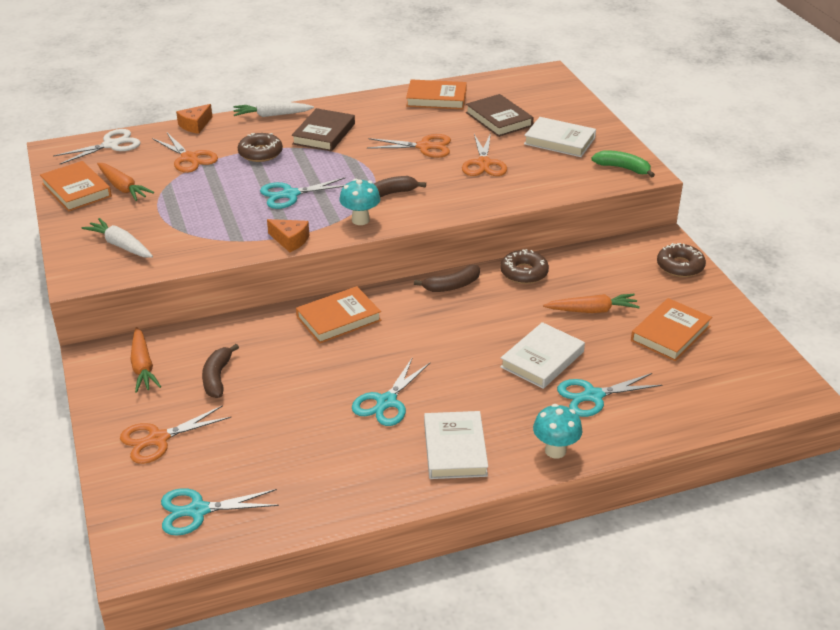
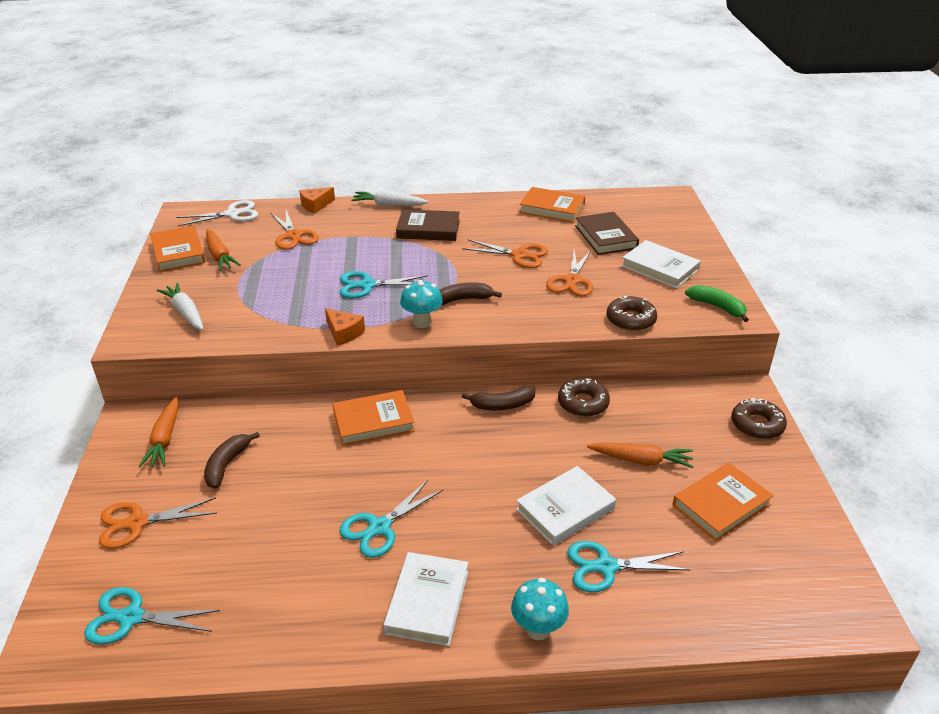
camera: 15 degrees right, 0 degrees up
brown donut [238,133,283,162] -> brown donut moved to [606,296,657,331]
brown book [292,108,355,151] -> brown book turned 60 degrees clockwise [396,209,460,241]

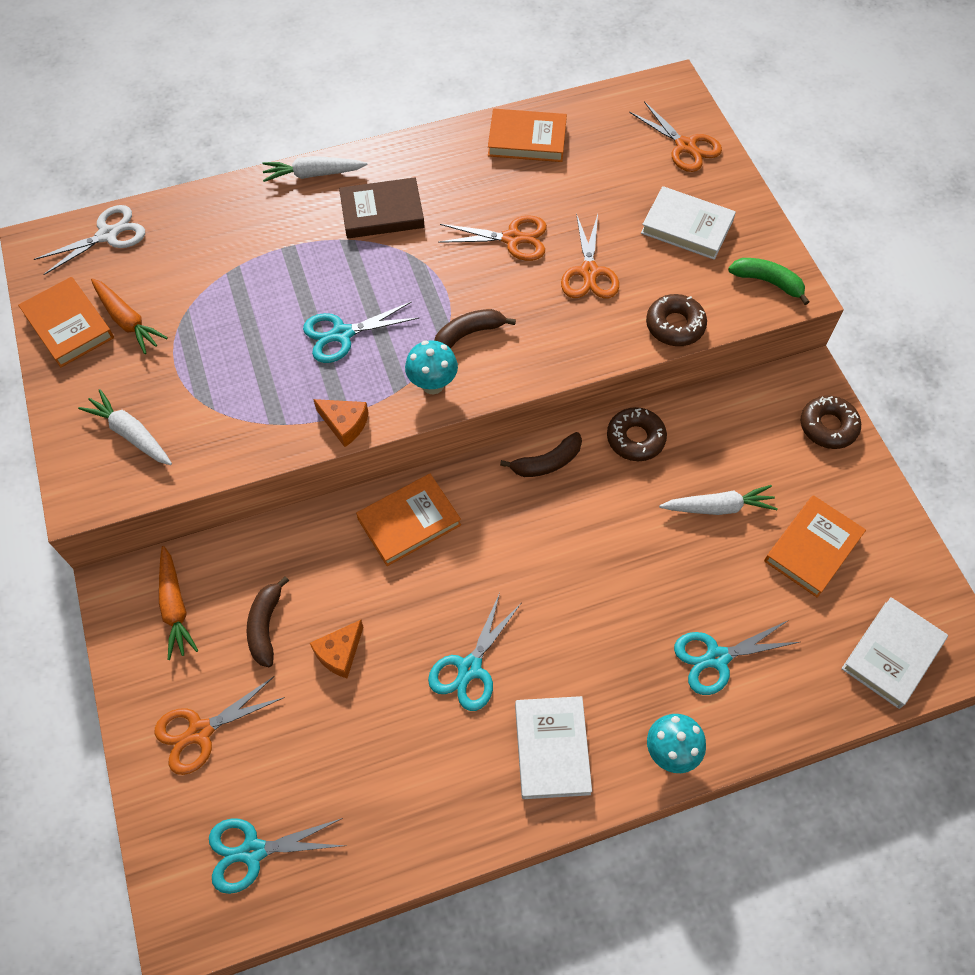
camera: 15 degrees left, 25 degrees up
orange scissors [270,210,319,250] -> orange scissors moved to [629,101,722,172]
orange cheese [299,187,335,214] -> orange cheese moved to [310,620,363,678]
white book [516,466,616,546] -> white book moved to [841,597,948,709]
brown book [575,212,639,255] -> none
orange carrot [587,442,694,468] -> white carrot [659,485,778,515]

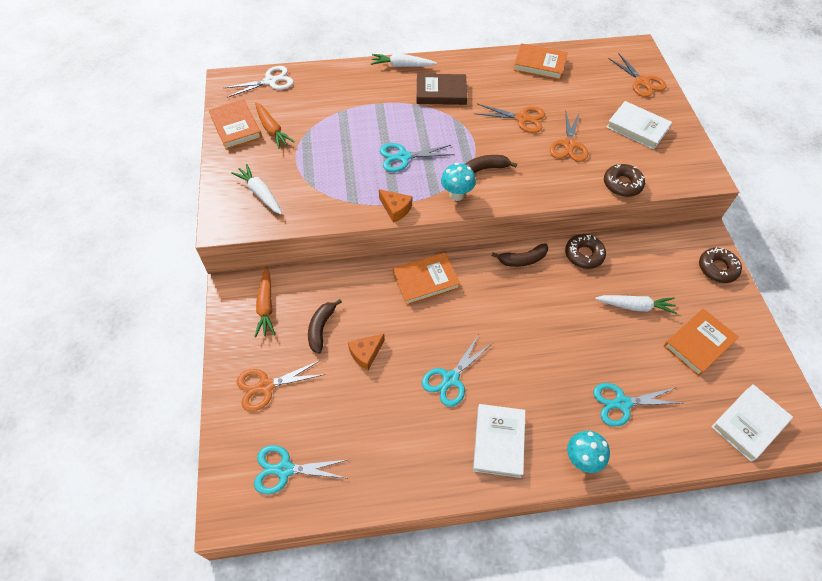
camera: 10 degrees right, 5 degrees down
green banana [728,258,810,305] -> none

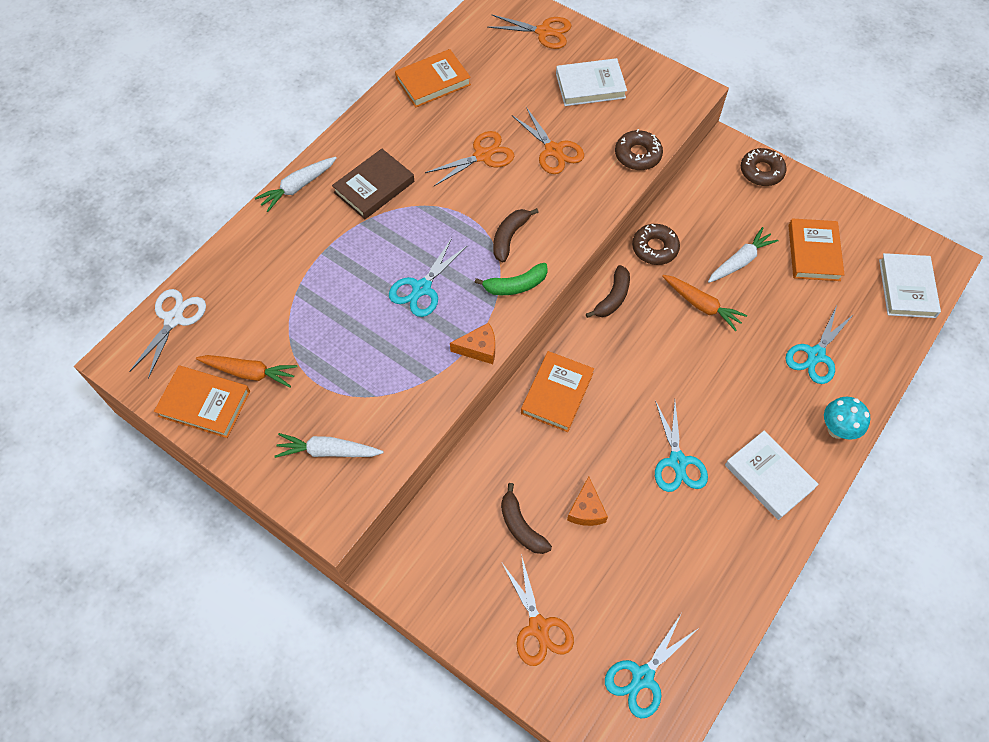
camera: 45 degrees left, 5 degrees up
orange scissors [237,360,325,411] -> orange scissors turned 45 degrees counterclockwise [502,554,574,666]
orange carrot [255,268,275,337] -> orange carrot moved to [662,275,747,331]
turquoise mushroom [441,162,476,201] -> green banana [474,263,548,295]

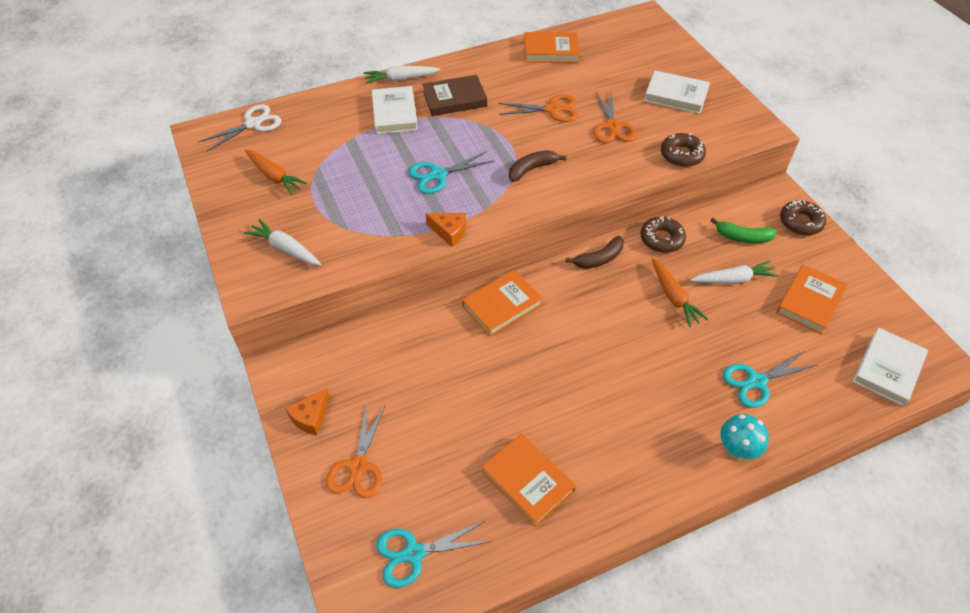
camera: 30 degrees right, 10 degrees down
orange book [154,365,250,438] -> orange book moved to [482,433,576,527]
green banana [474,263,548,295] -> green banana moved to [710,218,777,243]
orange scissors [487,14,572,49] -> none
brown banana [501,483,552,554] -> none
orange cheese [567,476,608,526] -> orange cheese moved to [285,388,330,435]
turquoise scissors [655,401,708,492] -> none
white book [725,431,819,520] -> white book moved to [372,86,418,134]

